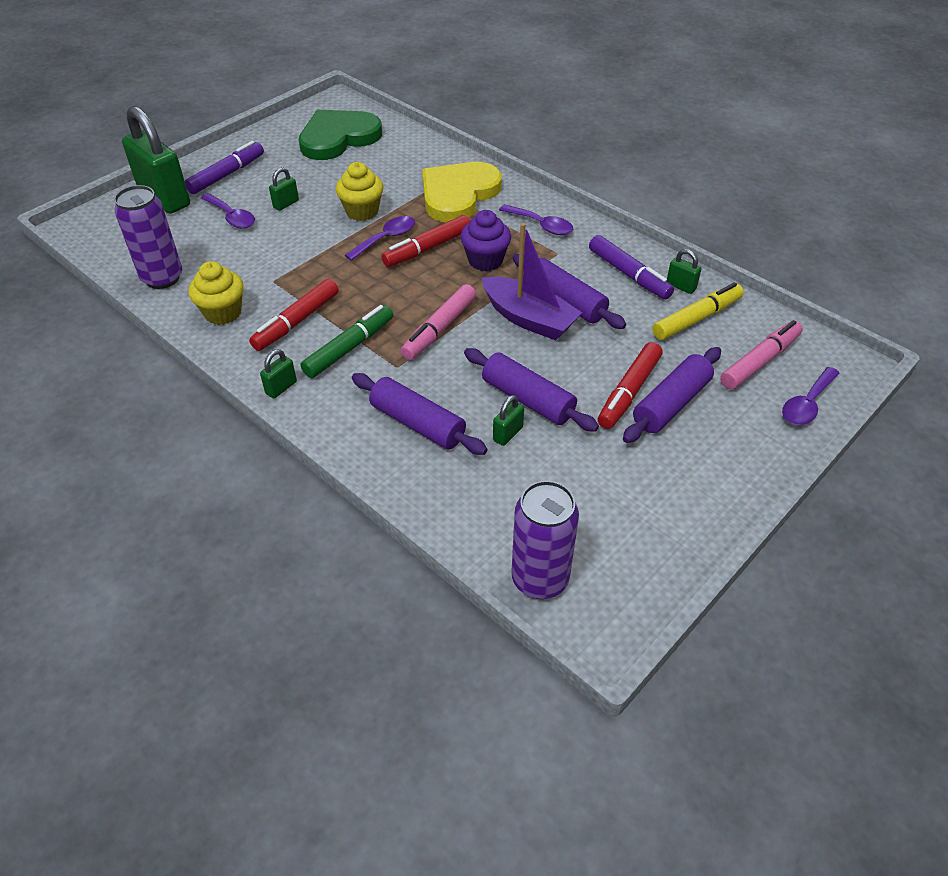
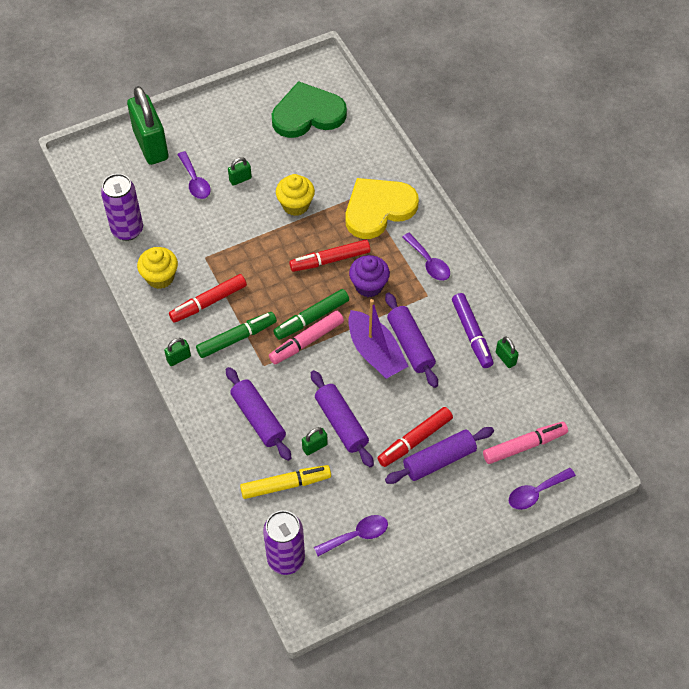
camera: 20 degrees right, 10 degrees up
purple marker [185,141,264,194] -> none
purple spoon [345,216,415,261] -> purple spoon moved to [314,515,388,556]
yellow marker [653,283,744,340] -> yellow marker moved to [240,465,331,499]
none -> green marker [273,289,349,340]

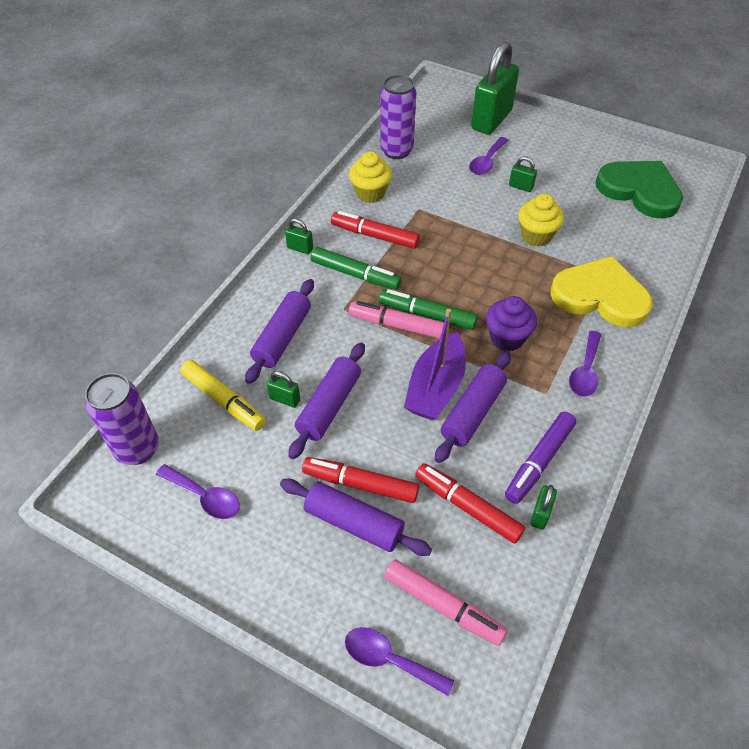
camera: 55 degrees right, 5 degrees down
red marker [289,240,370,272] -> red marker moved to [415,463,525,544]

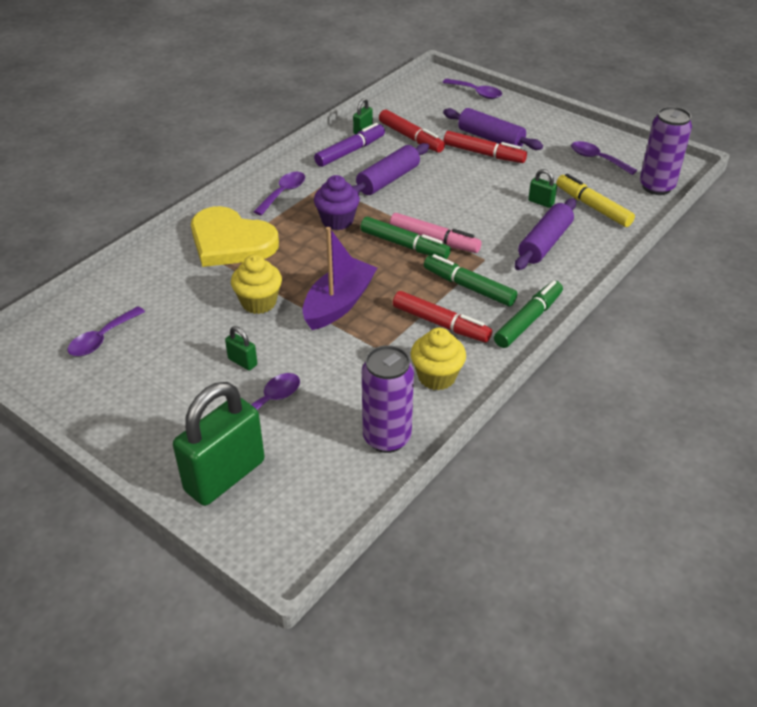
camera: 170 degrees left, 10 degrees down
green padlock [285,218,313,254] -> green marker [494,280,563,348]
purple rolling pin [288,342,365,459] -> none
pink marker [384,560,507,646] -> none
purple boat [404,309,466,420] -> purple boat moved to [302,227,377,330]
green heart [596,161,683,219] -> purple spoon [68,306,145,356]

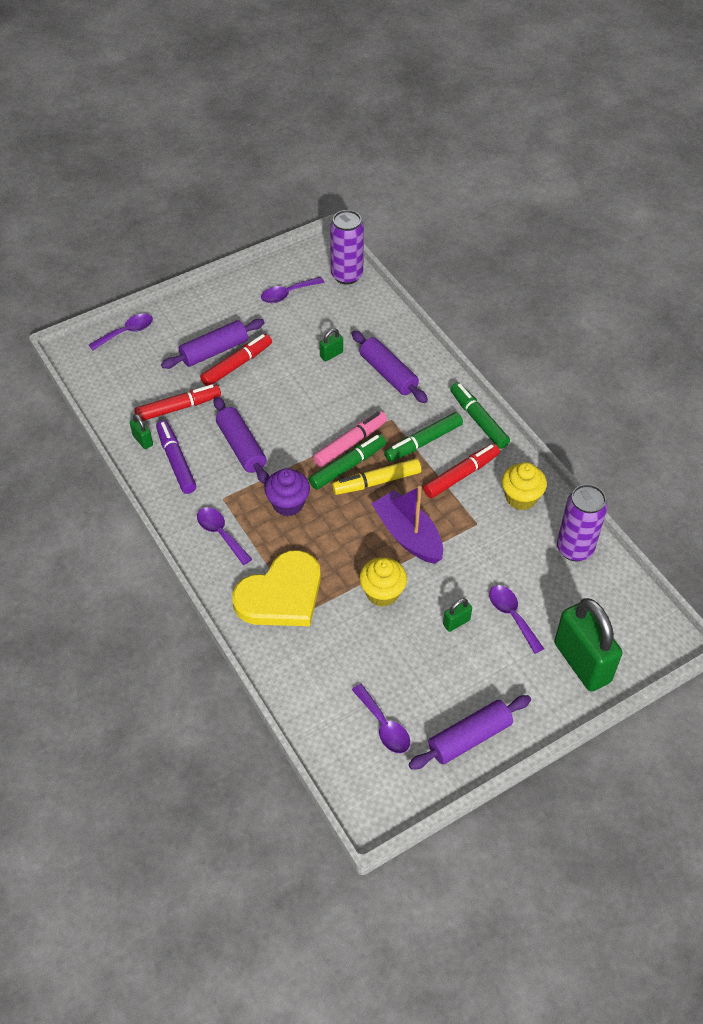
camera: 70 degrees left, 10 degrees up
yellow marker [556,174,635,227] -> yellow marker moved to [332,458,421,495]
none -> purple rolling pin [409,695,531,770]

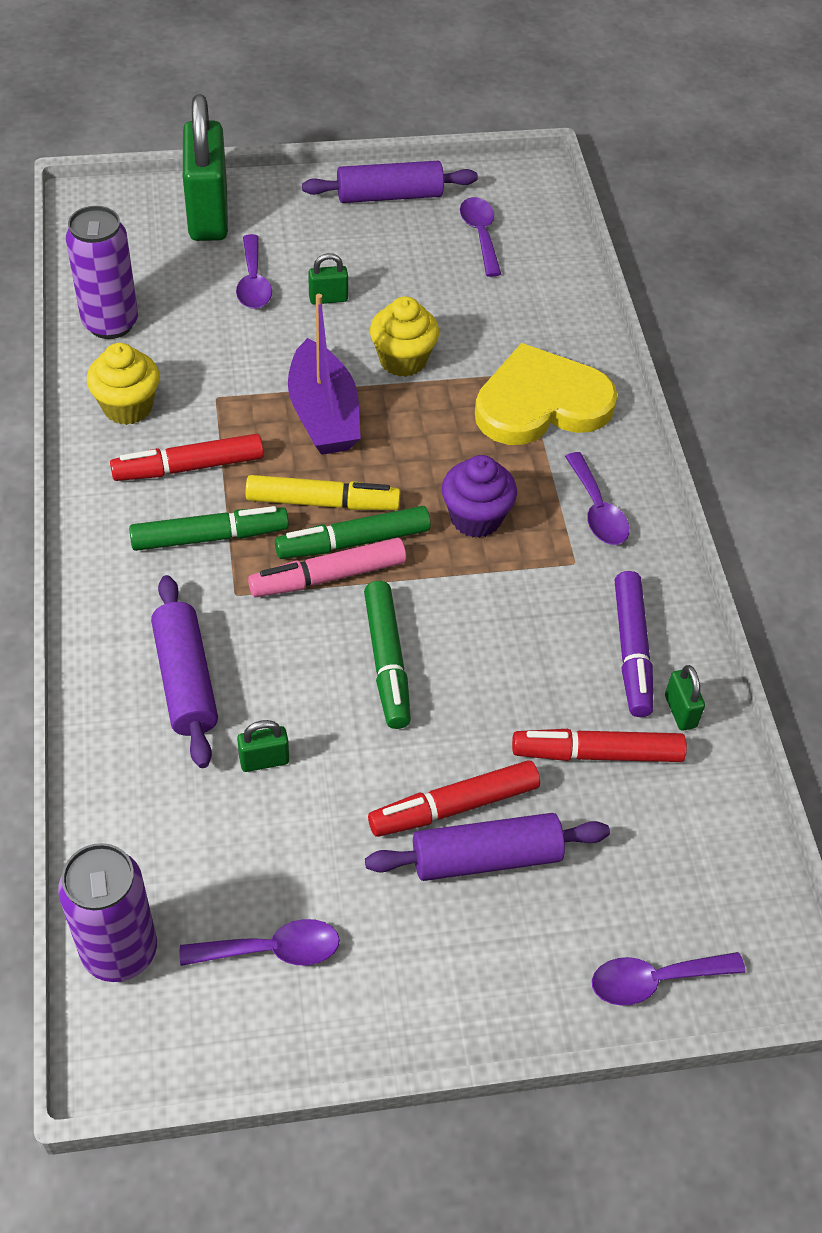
camera: 160 degrees left, 0 degrees up
purple rolling pin [214,397,269,484] -> none
green marker [450,382,510,449] -> green marker moved to [364,581,411,729]

